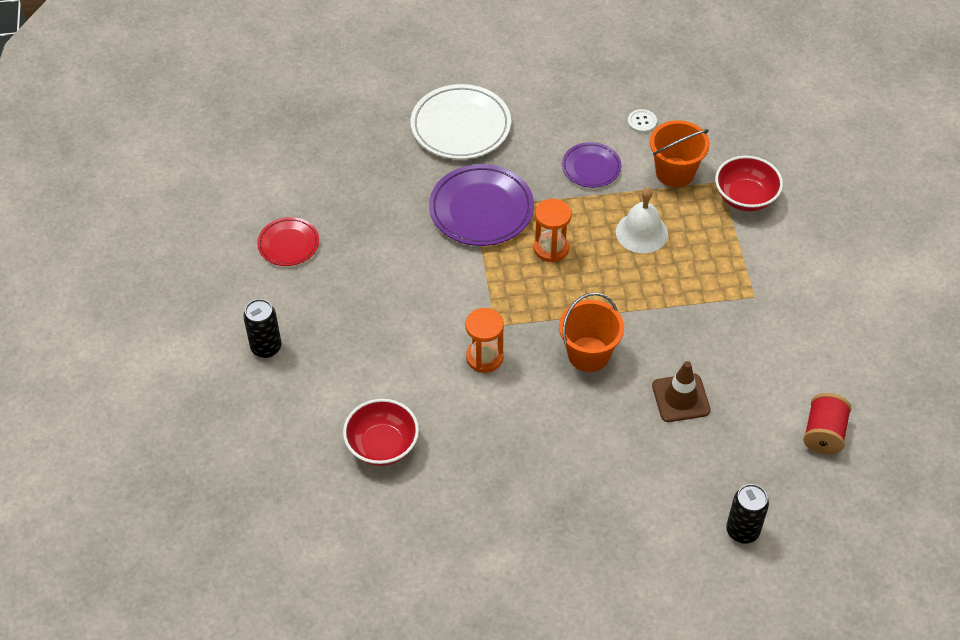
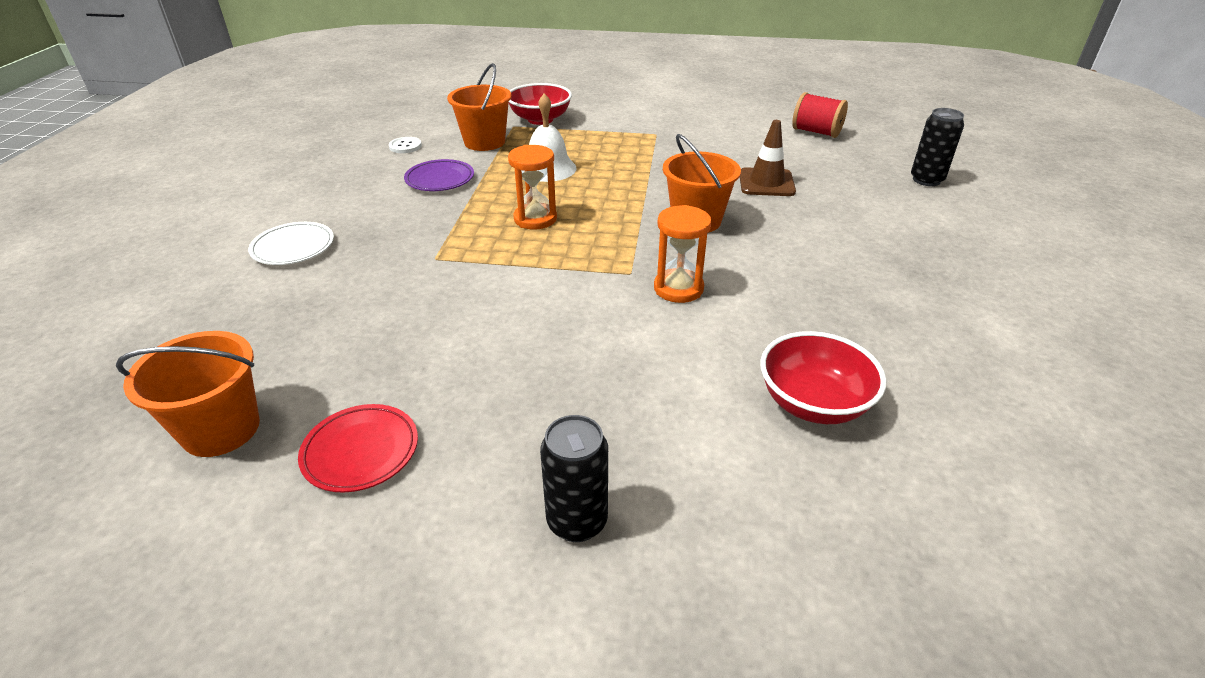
camera: 75 degrees left, 15 degrees down
white plate [411,84,511,159] -> white plate [248,222,334,265], size x0.58
purple plate [429,164,534,246] -> none
none -> orange bucket [116,331,260,457]

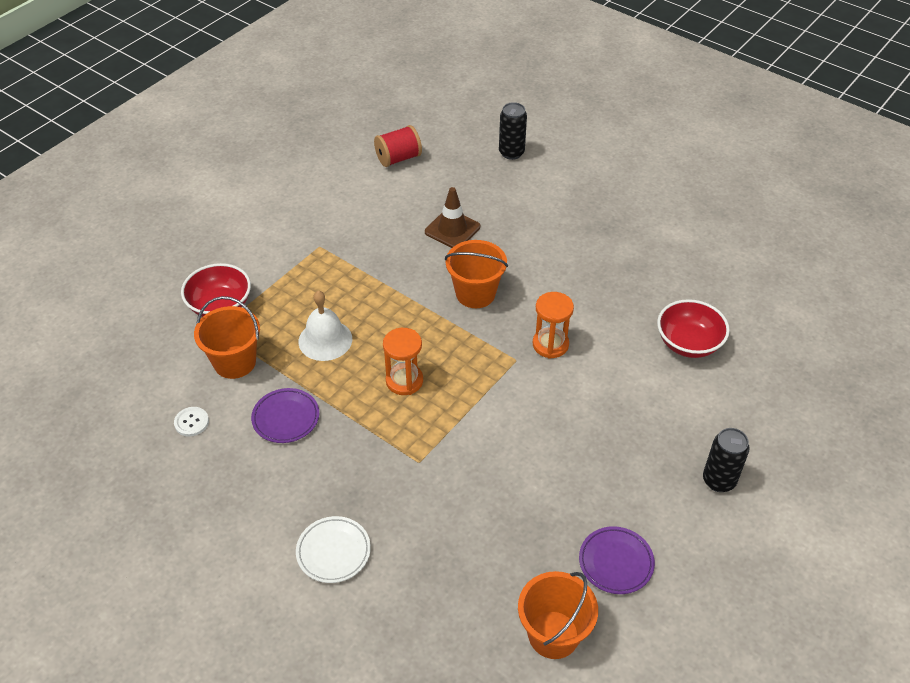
camera: 60 degrees left, 10 degrees up
red plate [298,404,418,493] -> purple plate [579,526,655,594]

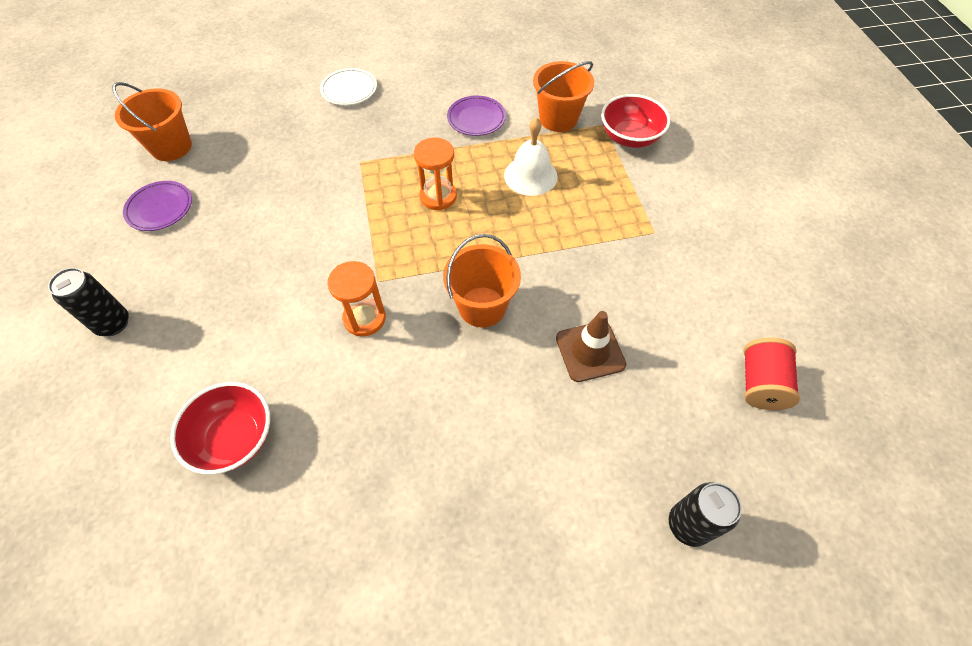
camera: 130 degrees right, 10 degrees up
white button [174,407,209,437] -> none

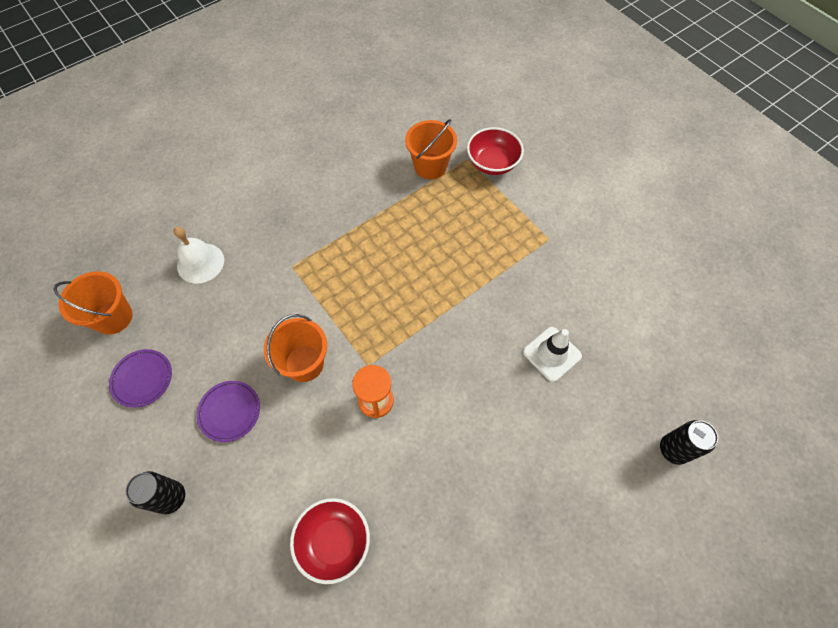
camera: 25 degrees left, 5 degrees up
white plate [320,68,377,105] -> none
orange hourglass [414,138,457,210] -> none
orange bucket [443,234,521,327] -> orange bucket moved to [264,314,327,382]
purple plate [447,96,506,136] -> purple plate moved to [196,381,260,442]
white bell [504,117,558,196] -> white bell moved to [173,227,224,284]
brown traffic cone [556,311,626,382] -> white traffic cone [523,327,582,382]
red spool [744,337,800,410] -> none

